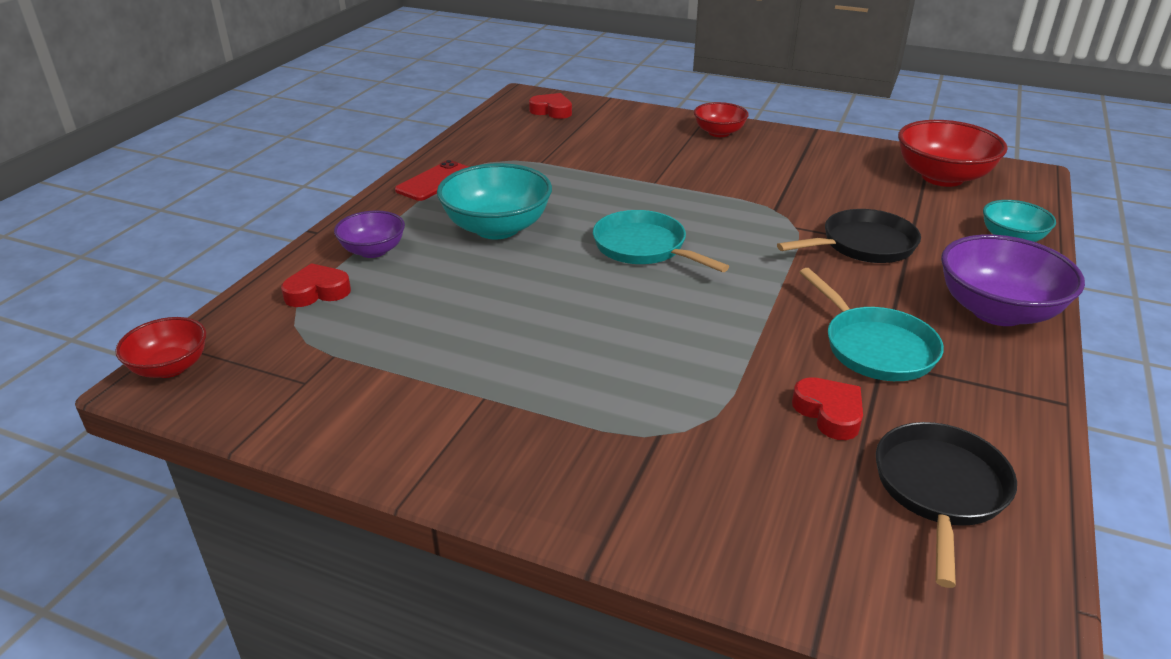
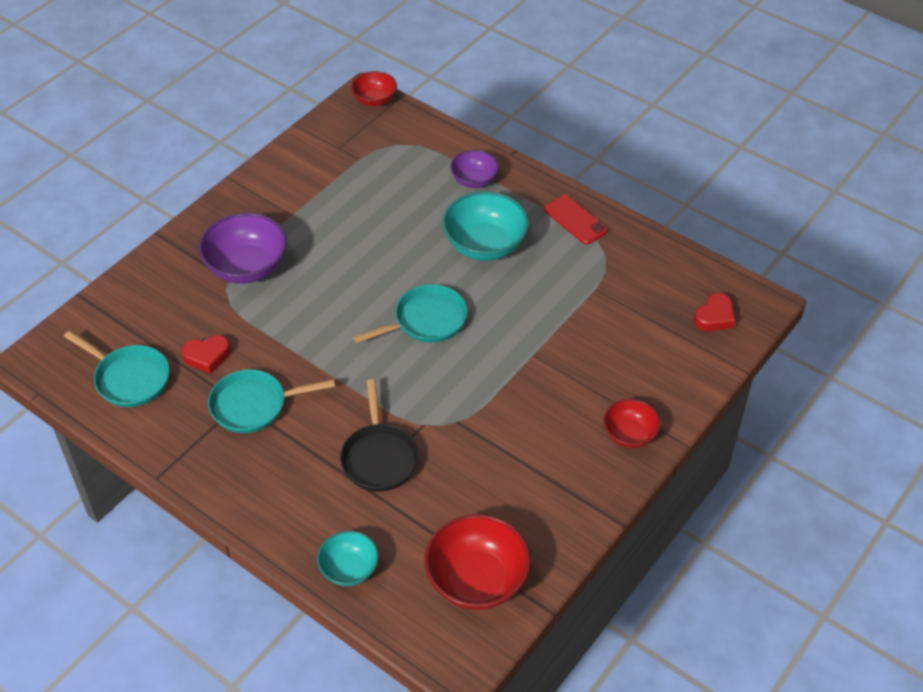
camera: 105 degrees right, 15 degrees up
red heart [281,263,351,307] -> none
black pan [876,422,1017,588] -> turquoise pan [64,331,170,407]
purple bowl [941,235,1085,326] -> purple bowl moved to [198,213,287,284]

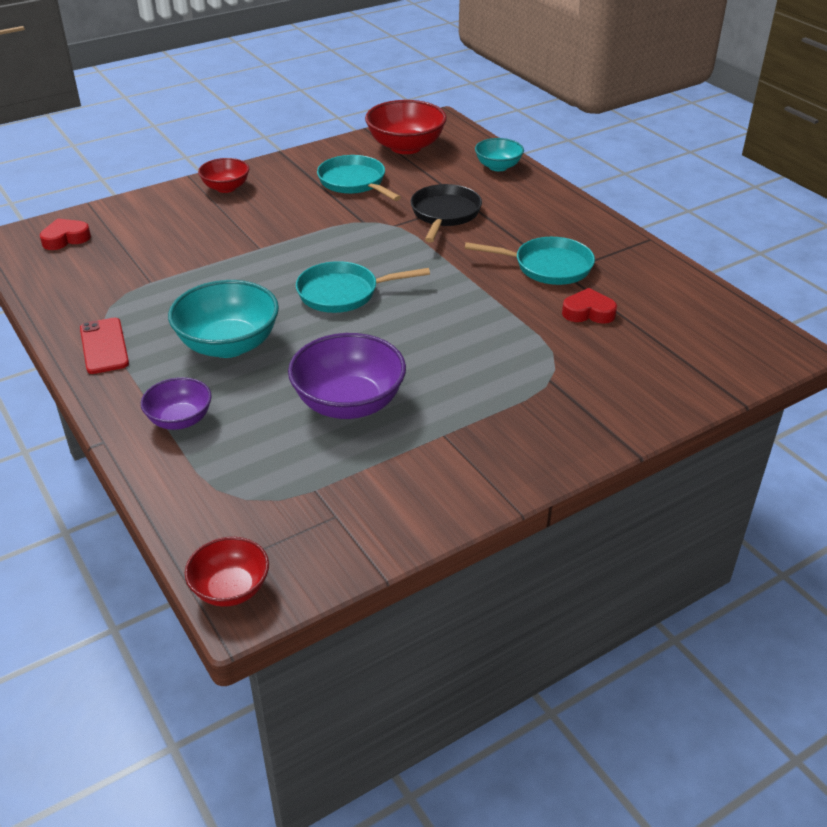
camera: 160 degrees left, 10 degrees down
turquoise pan [64,331,170,407] -> turquoise pan moved to [317,155,401,201]
purple bowl [198,213,287,284] -> purple bowl moved to [288,333,406,419]

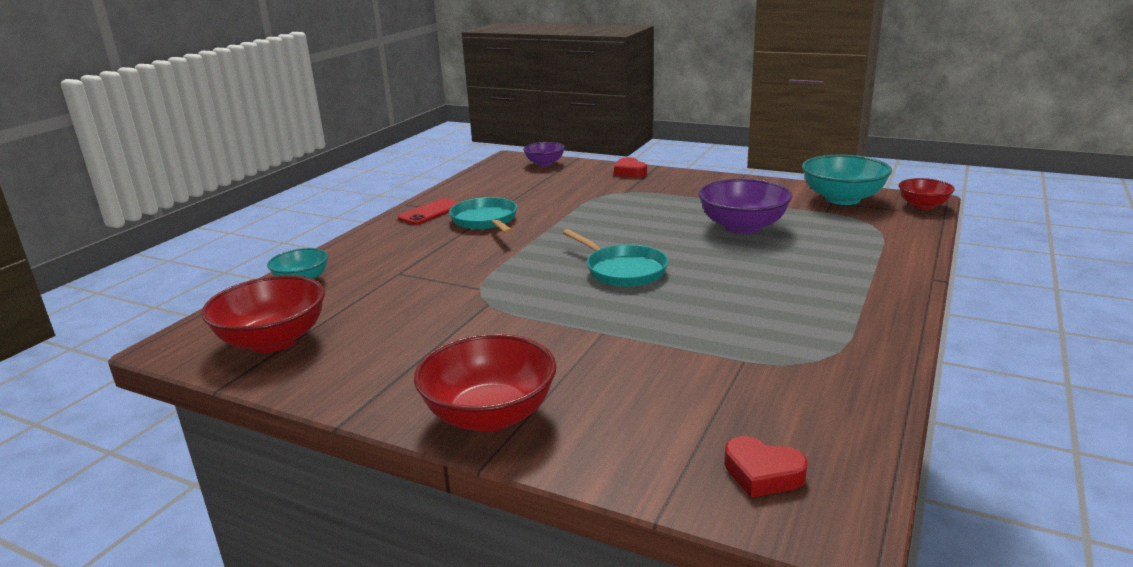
camera: 120 degrees left, 15 degrees down
red phone [80,318,129,374] -> red phone moved to [398,198,460,225]
purple bowl [141,377,212,430] -> purple bowl moved to [523,142,565,166]
turquoise bowl [168,280,279,358] -> turquoise bowl moved to [802,154,892,205]
red bowl [198,158,249,193] -> red bowl [414,334,557,432], size x1.70
turquoise pan [317,155,401,201] -> none
black pan [411,184,482,243] -> none
red heart [562,288,617,324] -> red heart moved to [614,157,647,178]

